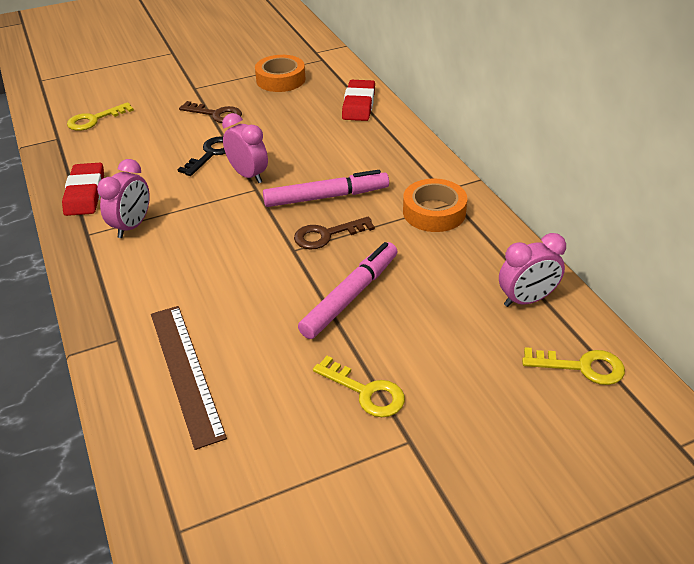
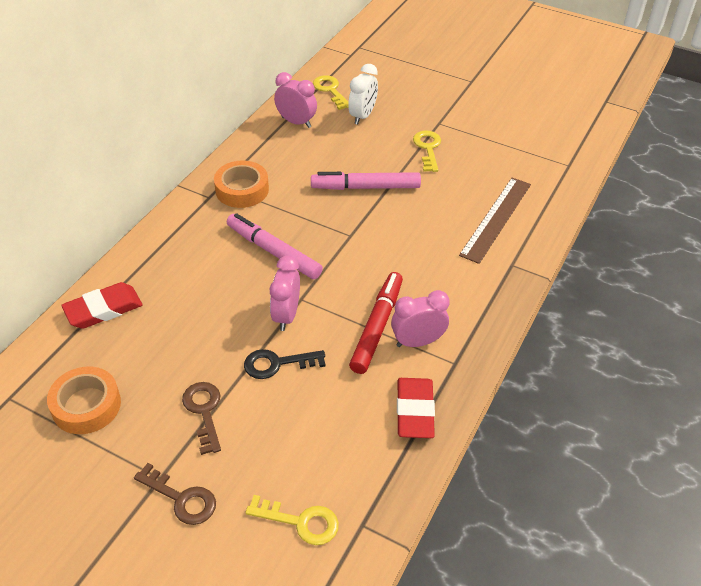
camera: 130 degrees left, 5 degrees up
red eraser [62,163,104,216] -> red eraser turned 45 degrees counterclockwise [397,378,435,438]
brown key [294,217,375,249] -> brown key moved to [134,463,216,525]
none -> white clock [348,64,378,125]
none -> red marker [349,272,403,374]

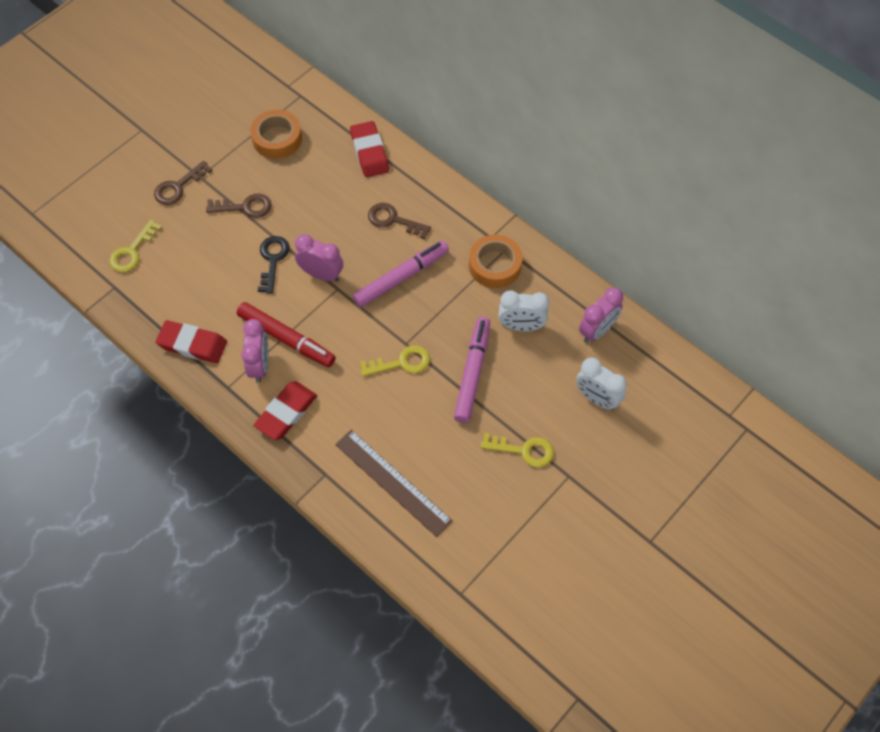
camera: 105 degrees right, 15 degrees up
yellow key [313,75,349,110] -> yellow key moved to [360,345,430,377]
none -> red eraser [253,381,317,440]
none -> brown key [368,203,431,239]
none -> white clock [499,290,549,331]

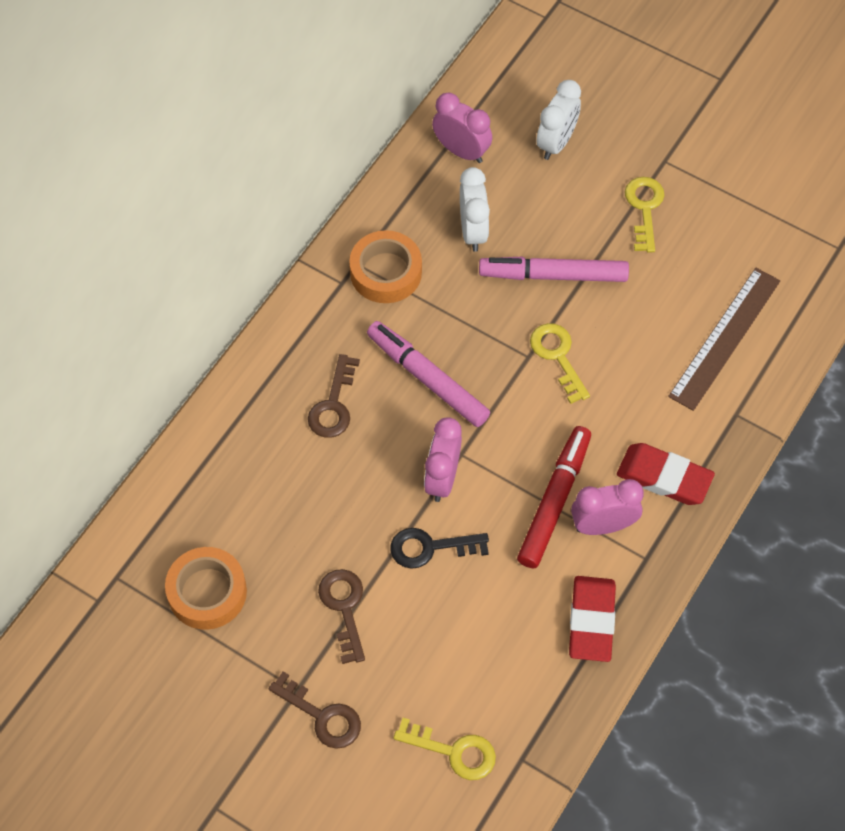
camera: 100 degrees left, 0 degrees up
red eraser [350,121,389,177] -> none

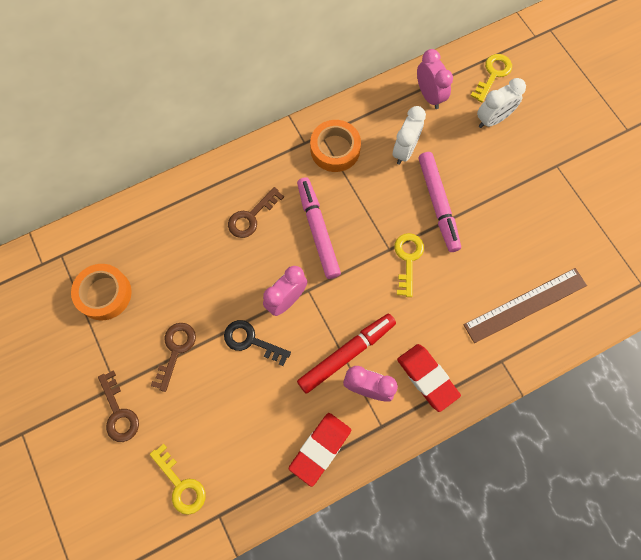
camera: 30 degrees right, 10 degrees up
pink marker [479,256,629,282] -> pink marker turned 135 degrees counterclockwise [419,152,461,252]
yellow key [625,177,665,252] -> yellow key moved to [471,54,512,102]

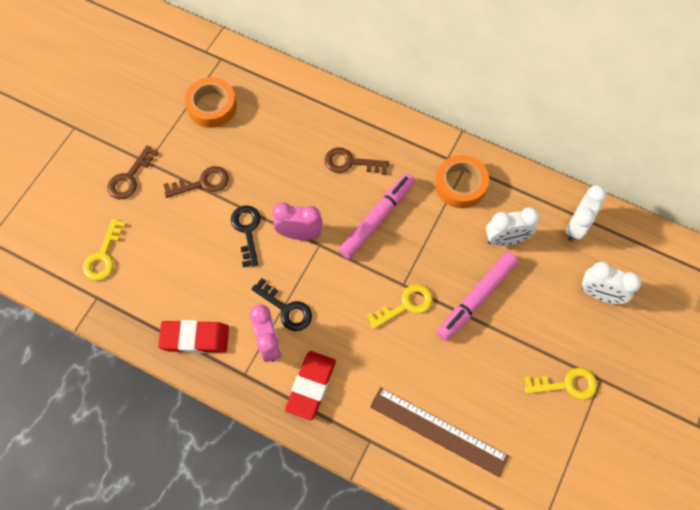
camera: 55 degrees right, 5 degrees down
red marker [297,314,396,394] -> black key [251,278,312,331]
pink clock [417,49,453,109] -> white clock [566,185,607,241]
yellow key [471,54,512,102] -> yellow key moved to [524,368,597,400]

